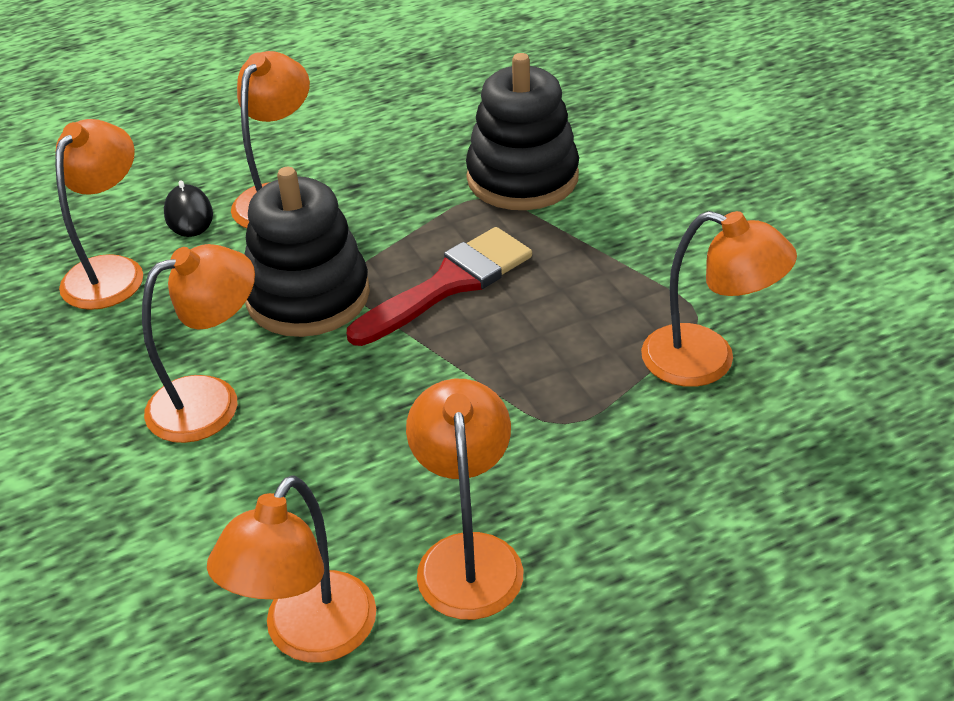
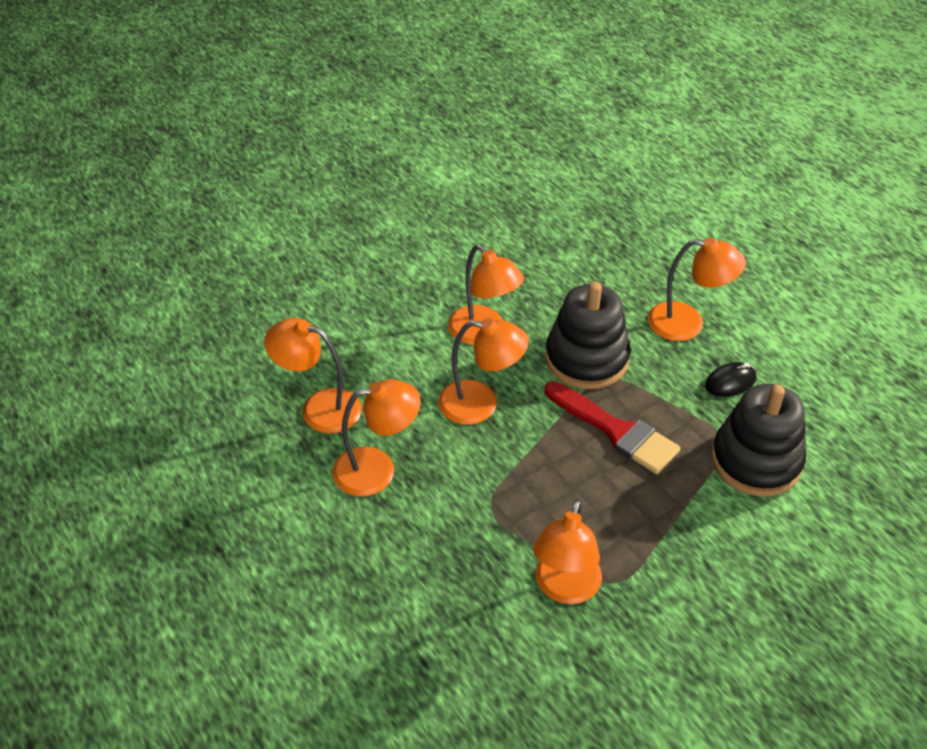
camera: 80 degrees right, 5 degrees up
orange lamp [55,119,143,310] -> orange lamp moved to [438,318,529,425]
black mouse [164,180,213,237] -> black mouse moved to [705,362,756,397]

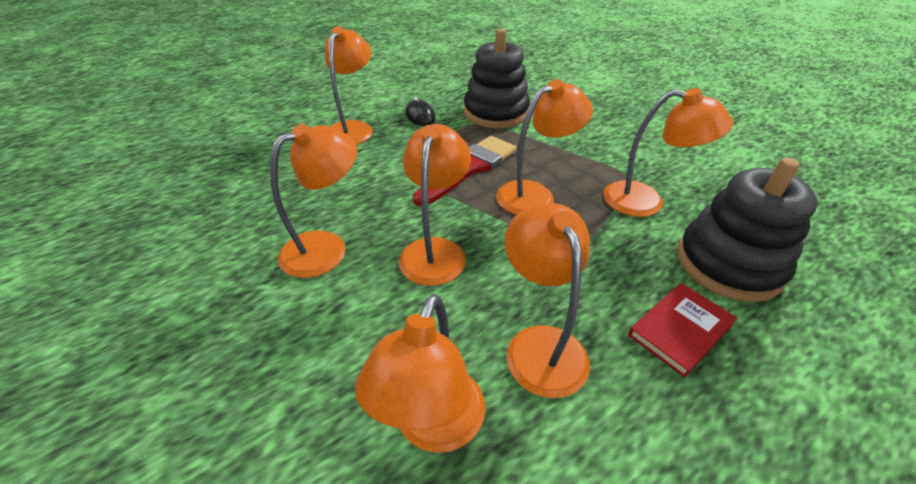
camera: 90 degrees left, 5 degrees down
black stacking toy [545,282,631,389] -> black stacking toy moved to [677,158,817,302]
none -> orange lamp [496,79,593,215]
none -> red book [628,283,737,377]

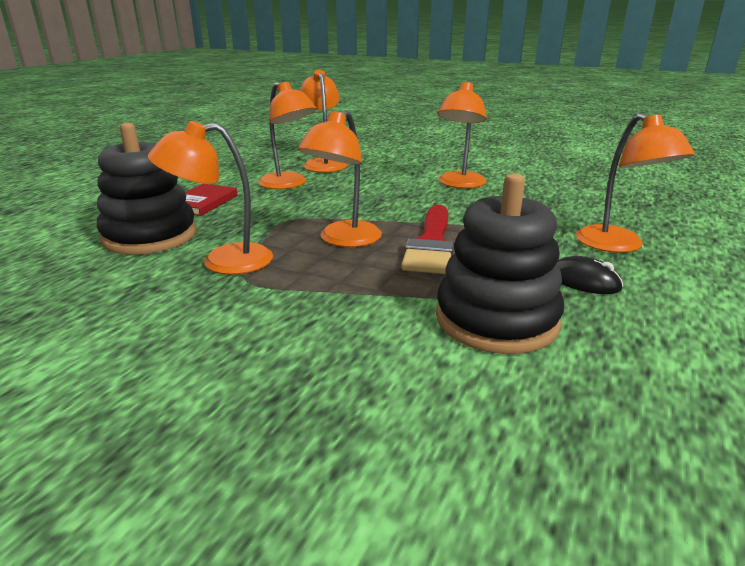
camera: 150 degrees right, 15 degrees down
orange lamp [399,124,471,286] -> none

